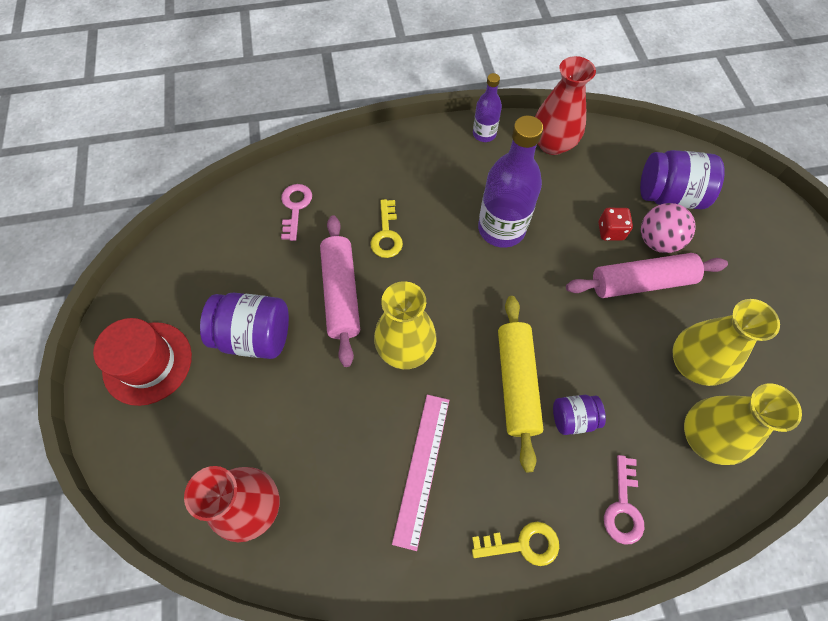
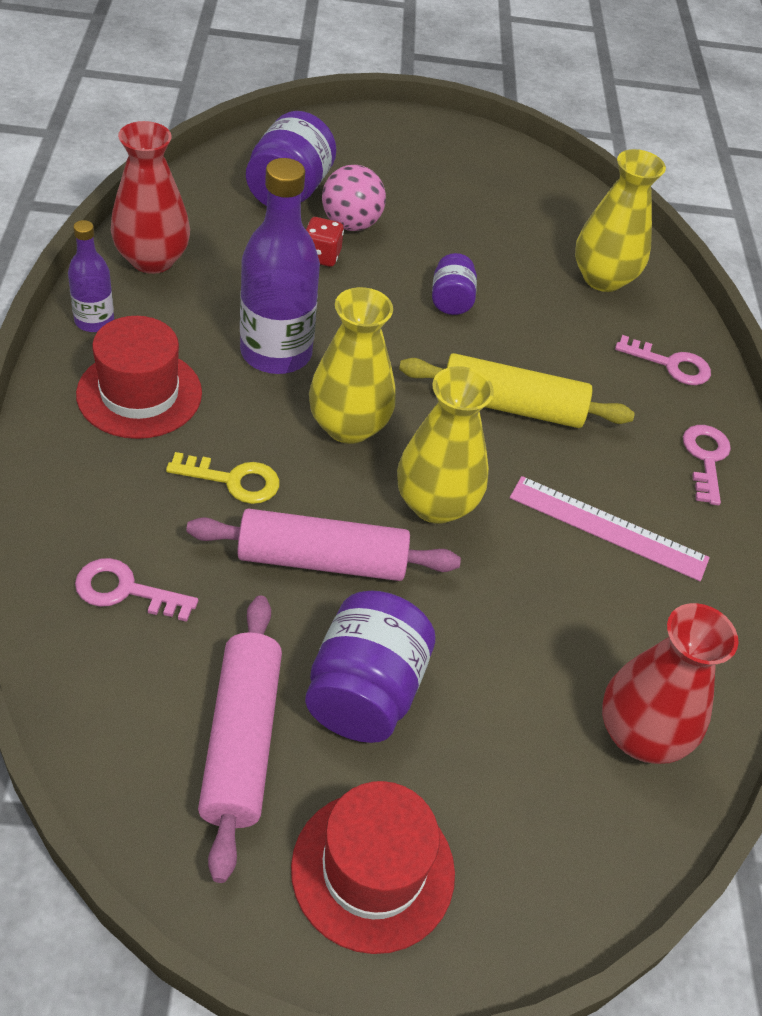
camera: 85 degrees left, 15 degrees down
yellow key [472,522,559,566] -> pink key [683,425,731,505]
purple jar [553,395,606,435] -> purple jar moved to [432,253,477,315]
pink rolling pin [566,253,728,298] -> pink rolling pin moved to [198,595,282,883]
yellow vase [672,299,780,386] -> yellow vase moved to [309,287,396,444]
none -> red hat [76,316,202,439]

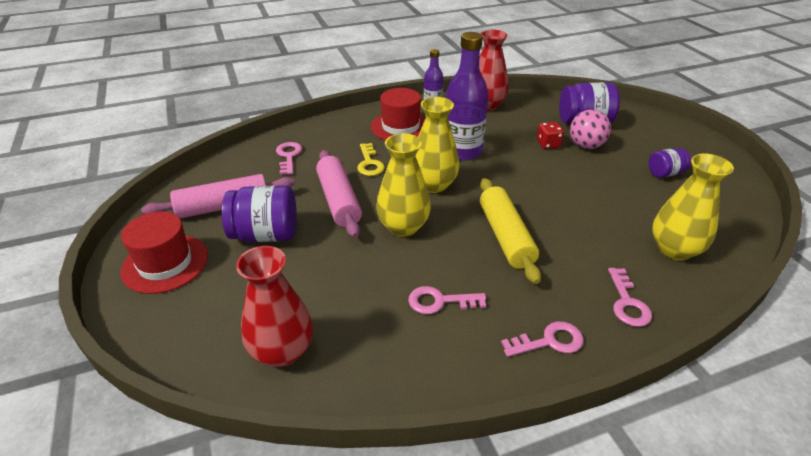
camera: 75 degrees right, 10 degrees down
purple jar [432,253,477,315] -> purple jar moved to [648,148,691,178]
pink ruler [510,476,710,581] -> pink key [408,286,486,314]

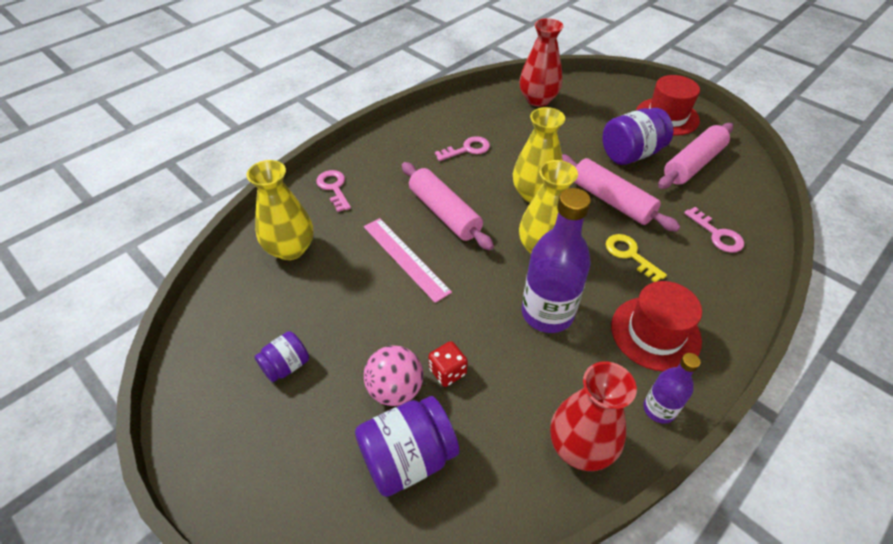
camera: 155 degrees right, 10 degrees up
yellow rolling pin [480,178,541,284] -> pink rolling pin [402,162,494,250]
pink key [501,321,584,357] -> none
none -> pink ruler [364,218,452,303]

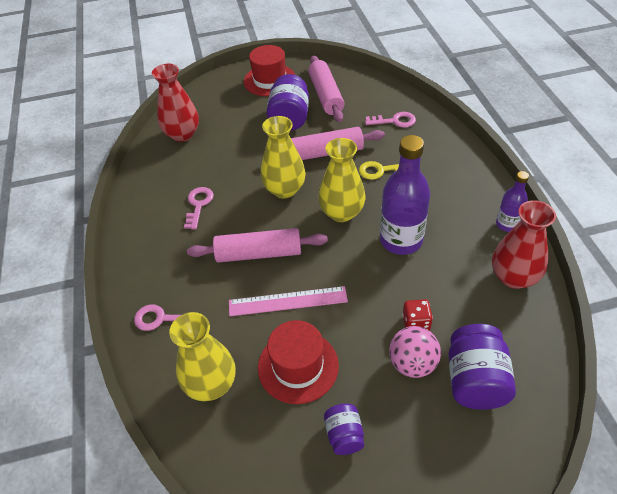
camera: 55 degrees left, 0 degrees up
red hat [611,281,702,371] -> red hat moved to [258,320,339,404]

